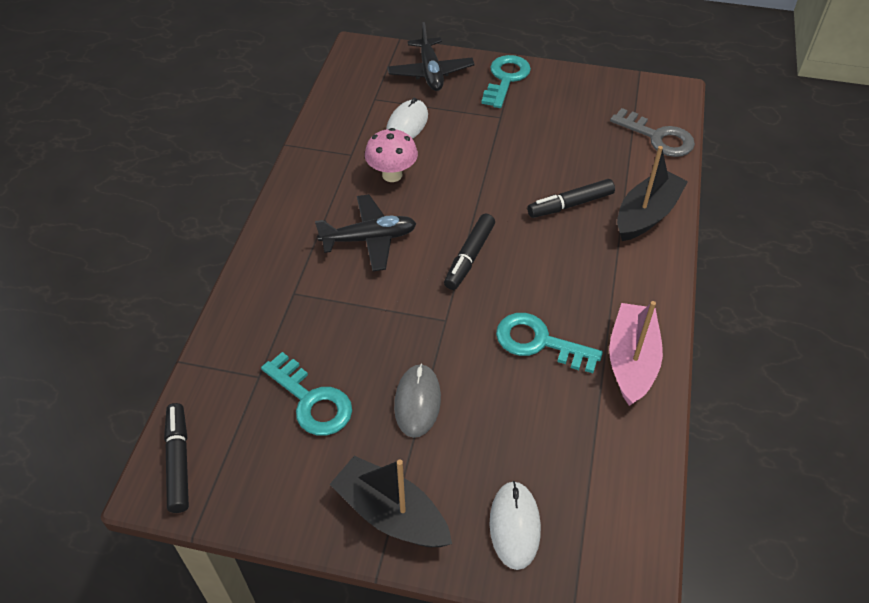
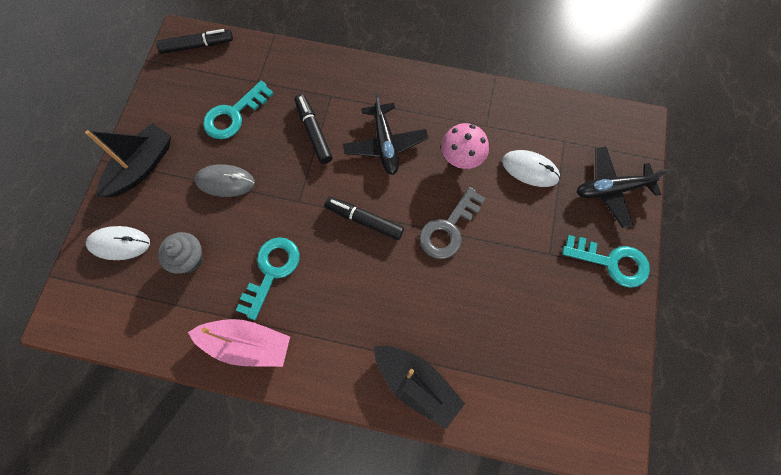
camera: 90 degrees right, 20 degrees up
black marker [527,179,615,218] -> black marker moved to [295,94,333,164]
grey key [610,108,695,157] -> grey key moved to [420,187,486,259]
none -> grey cupcake [158,232,203,273]

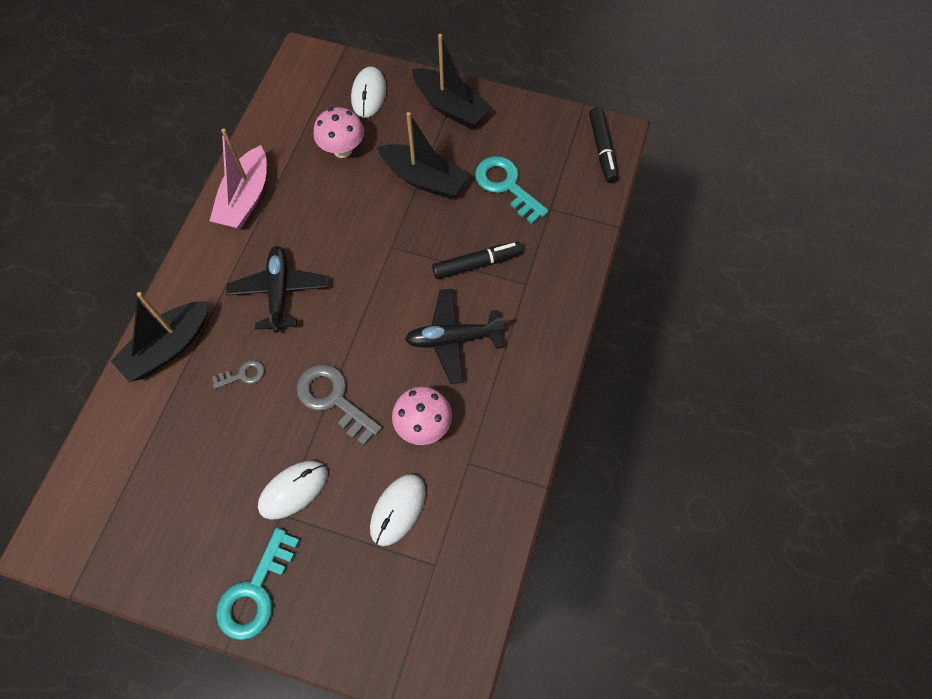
camera: 95 degrees right, 5 degrees down
grey cupcake [158,232,203,273] -> pink mushroom [313,107,364,158]
grey mouse [195,164,255,197] -> black boat [377,112,469,199]
turquoise key [236,237,300,320] -> none
black marker [325,197,404,240] -> none
black plane [577,147,669,228] -> black plane moved to [226,246,328,333]
none -> grey key [212,360,264,389]
none -> white mouse [258,461,328,520]

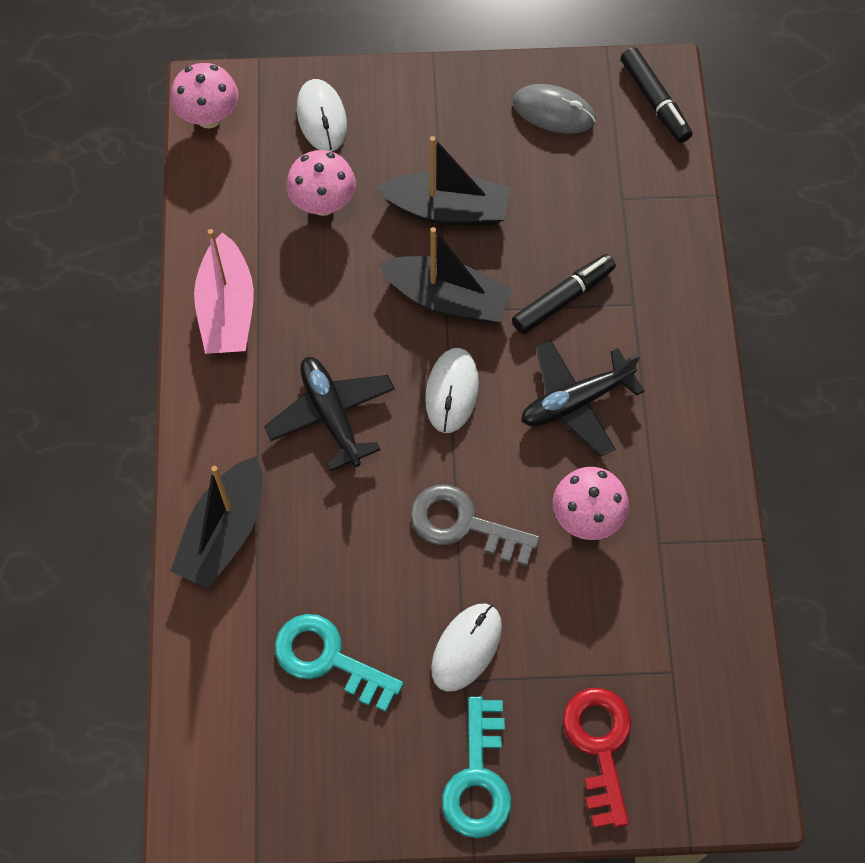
camera: 20 degrees left, 0 degrees up
grey key [212,360,264,389] -> none
white mouse [370,474,426,546] -> white mouse moved to [425,348,479,433]
black boat [412,34,491,128] -> black boat moved to [378,227,512,324]
turquoise key [475,156,549,224] -> turquoise key moved to [275,614,403,712]
none -> pink mushroom [171,63,238,129]
none -> grey mouse [513,84,595,134]
none -> red key [563,688,632,828]

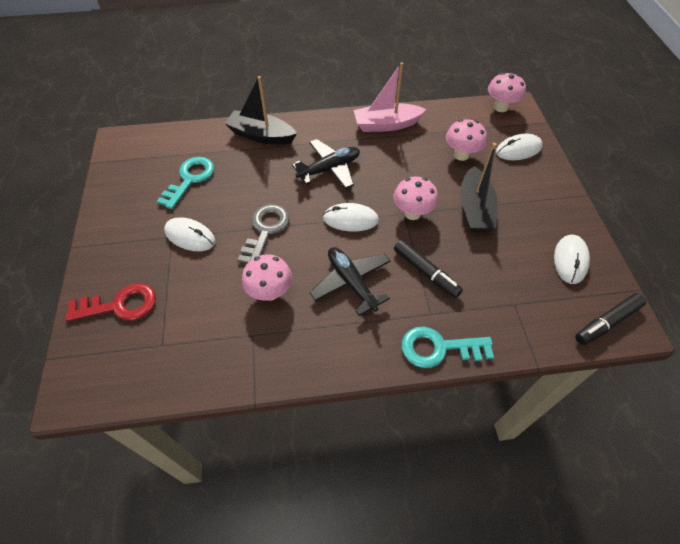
camera: 85 degrees right, 10 degrees down
black boat [378,227,512,324] -> pink mushroom [393,176,438,220]
turquoise key [442,696,511,838] -> turquoise key moved to [402,327,494,368]
grey mouse [513,84,595,134] -> white mouse [554,235,590,284]

